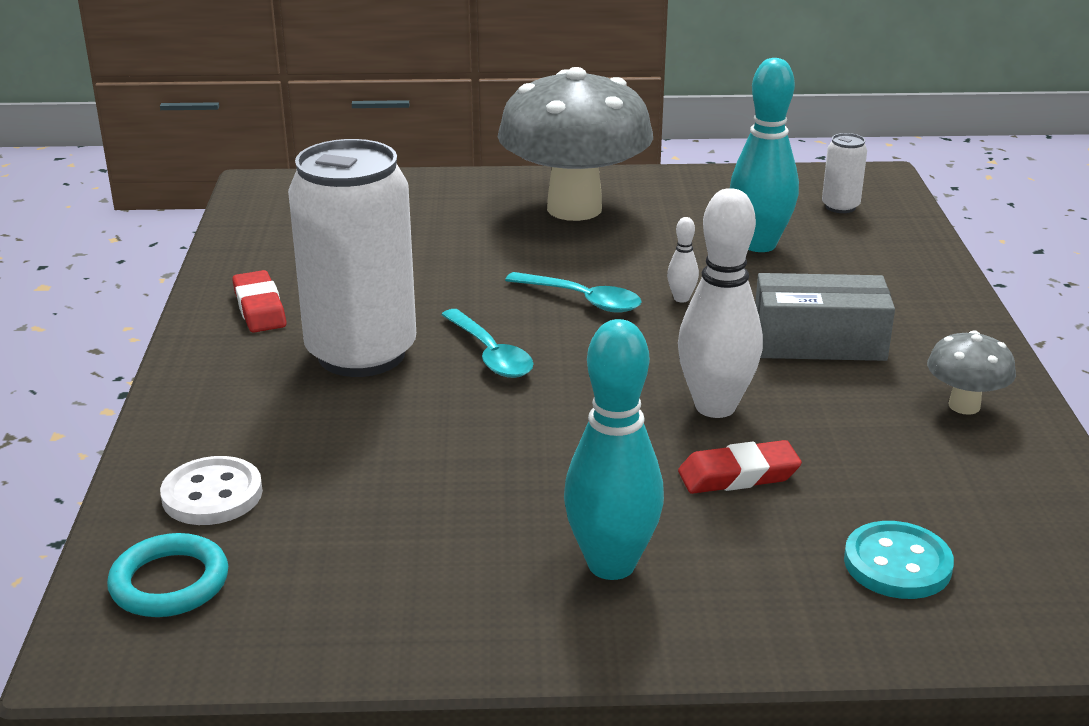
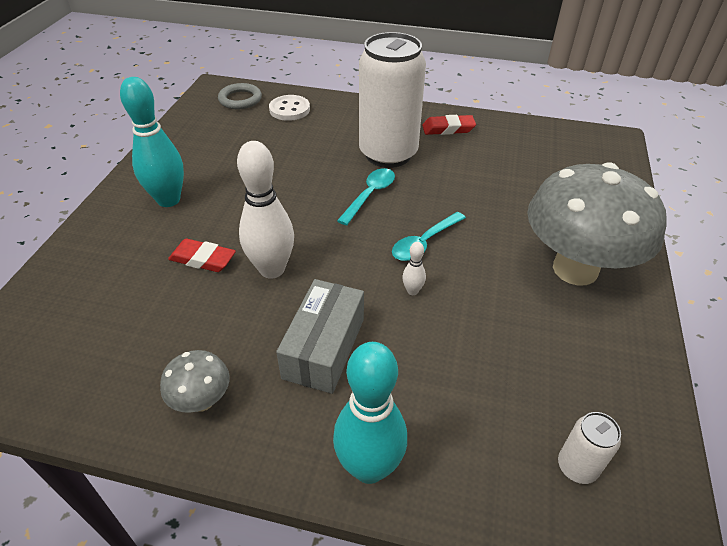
camera: 105 degrees right, 15 degrees up
turquoise ring [107,533,228,617] -> grey ring [218,83,262,109]
turquoise spoon [441,309,533,378] -> turquoise spoon turned 135 degrees clockwise [337,168,395,225]
red eraser [678,440,802,494] -> red eraser turned 75 degrees counterclockwise [168,239,236,272]
turquoise bowling pin [730,58,799,252] -> turquoise bowling pin moved to [333,342,407,484]
turquoise button [844,521,954,599] -> none

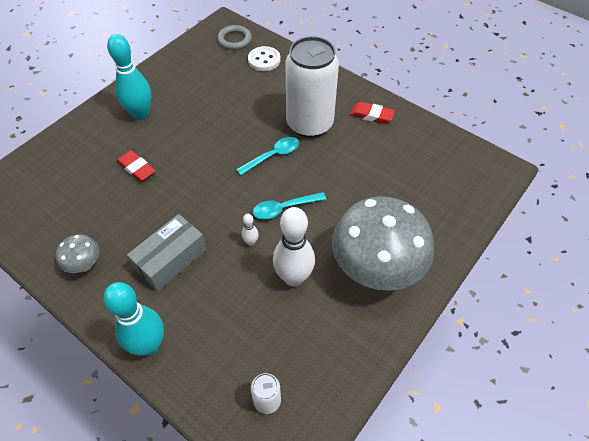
camera: 25 degrees right, 10 degrees up
white bowling pin [237,141,294,279] -> white bowling pin moved to [273,207,315,286]

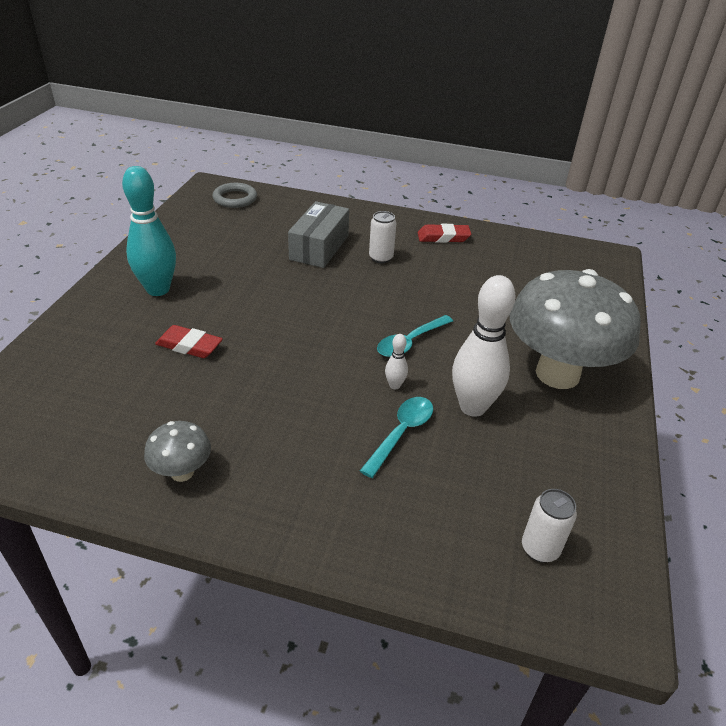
camera: 25 degrees left, 15 degrees down
turquoise bowling pin [104,282,164,356] -> none
grey box [127,214,207,292] -> grey box moved to [288,201,349,268]
turquoise spoon [236,137,299,175] -> turquoise spoon moved to [360,397,433,478]
white button [248,46,280,71] -> none
white can [286,36,339,138] -> white can [369,211,396,263], size x0.42

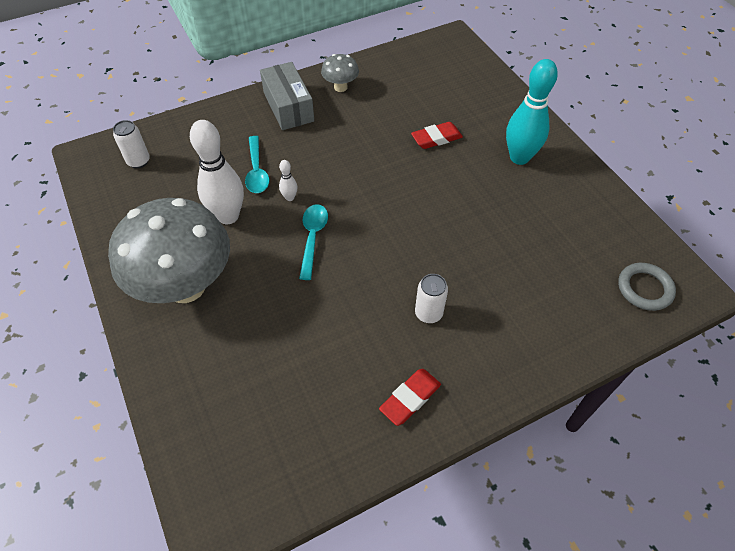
camera: 140 degrees right, 15 degrees up
grey box [288,201,349,268] -> grey box moved to [260,62,314,130]

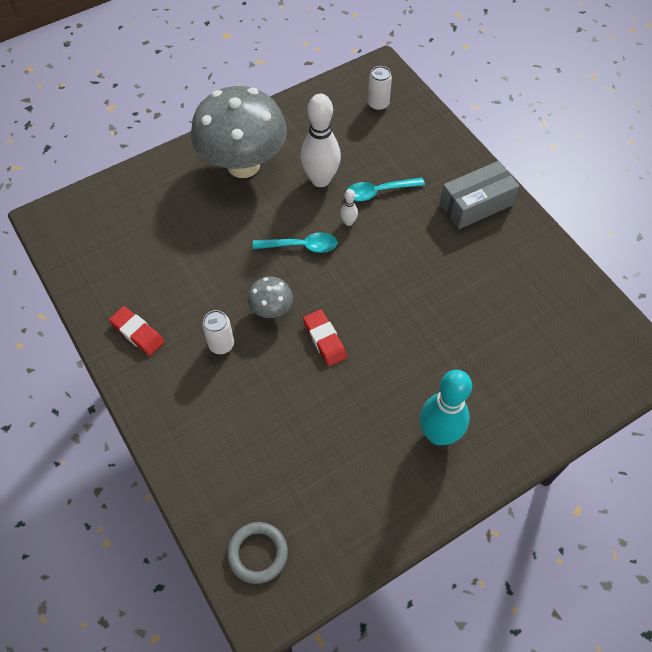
camera: 85 degrees right, 5 degrees up
grey mushroom [321,54,359,92] -> grey mushroom moved to [248,276,293,318]
red eraser [411,122,463,149] -> red eraser moved to [303,309,347,366]

